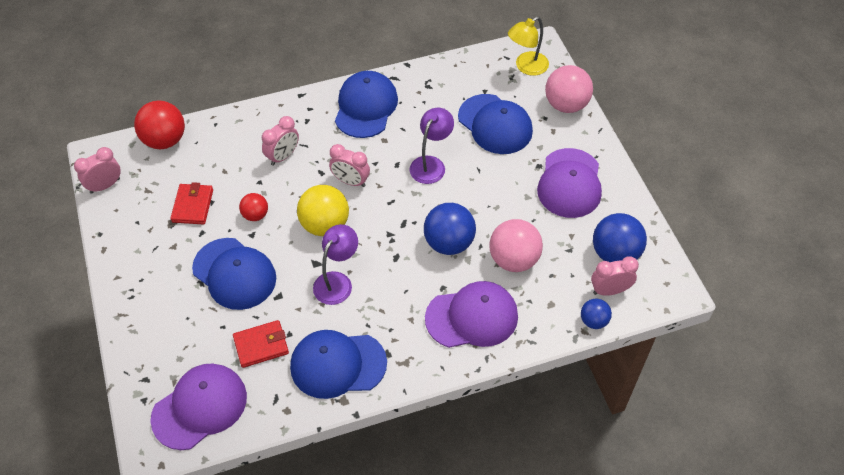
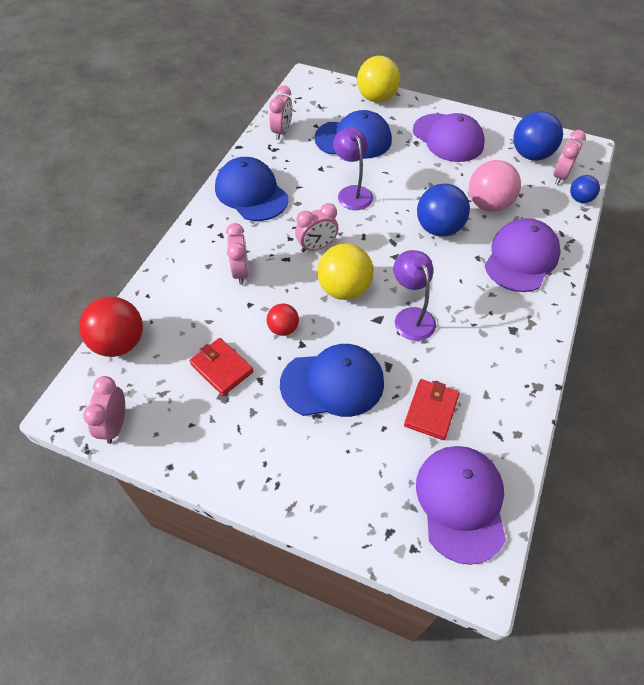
camera: 50 degrees left, 0 degrees up
blue cap [290,330,387,399] -> none
yellow lamp [508,16,549,76] -> none
pink ball [545,65,593,113] -> yellow ball [357,56,400,102]
none -> pink clock [269,85,292,140]

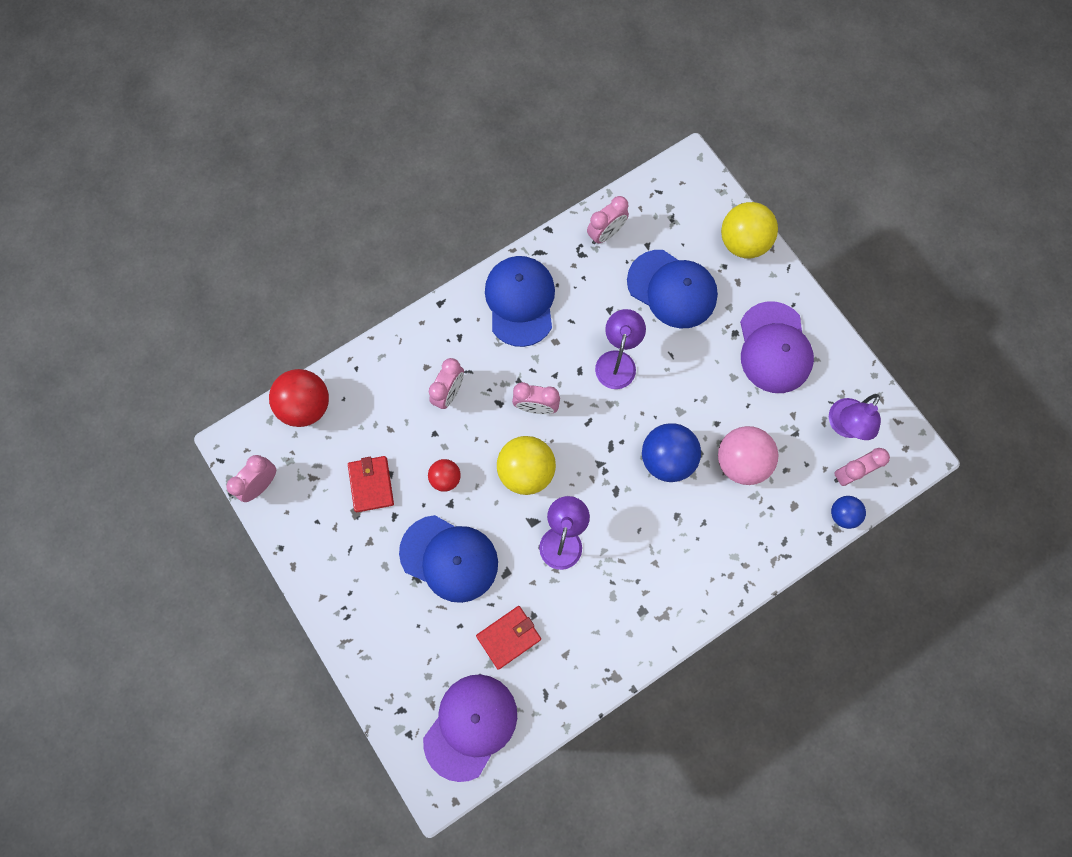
camera: 35 degrees right, 20 degrees up
purple cap [485,218,561,292] -> none
blue ball [513,111,563,161] -> purple lamp [829,394,881,440]

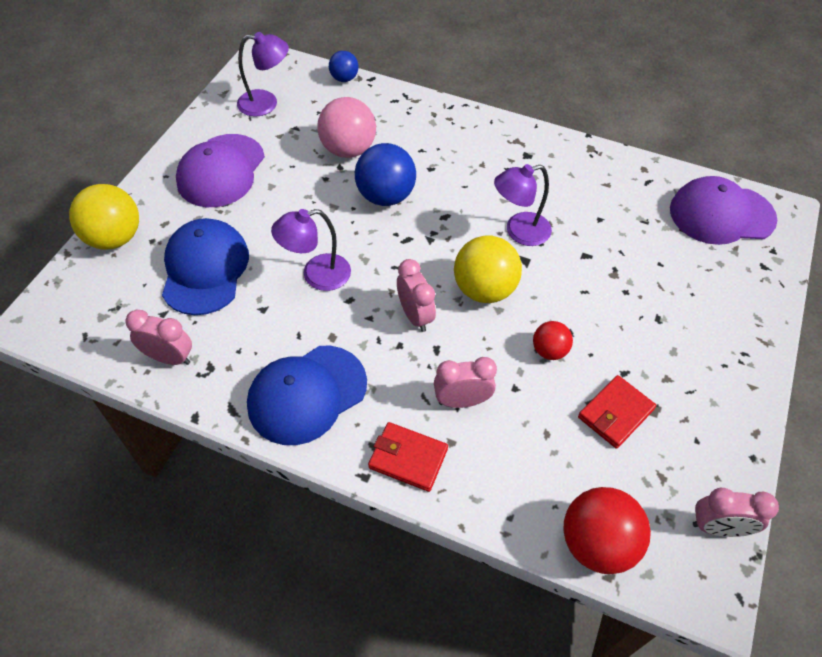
camera: 125 degrees left, 20 degrees down
blue cap [399,515,498,603] -> none
red wallet [476,606,541,670] -> red wallet moved to [368,422,448,492]
purple cap [740,301,814,393] -> purple cap turned 150 degrees clockwise [176,134,265,207]
pink clock [834,448,890,486] -> none

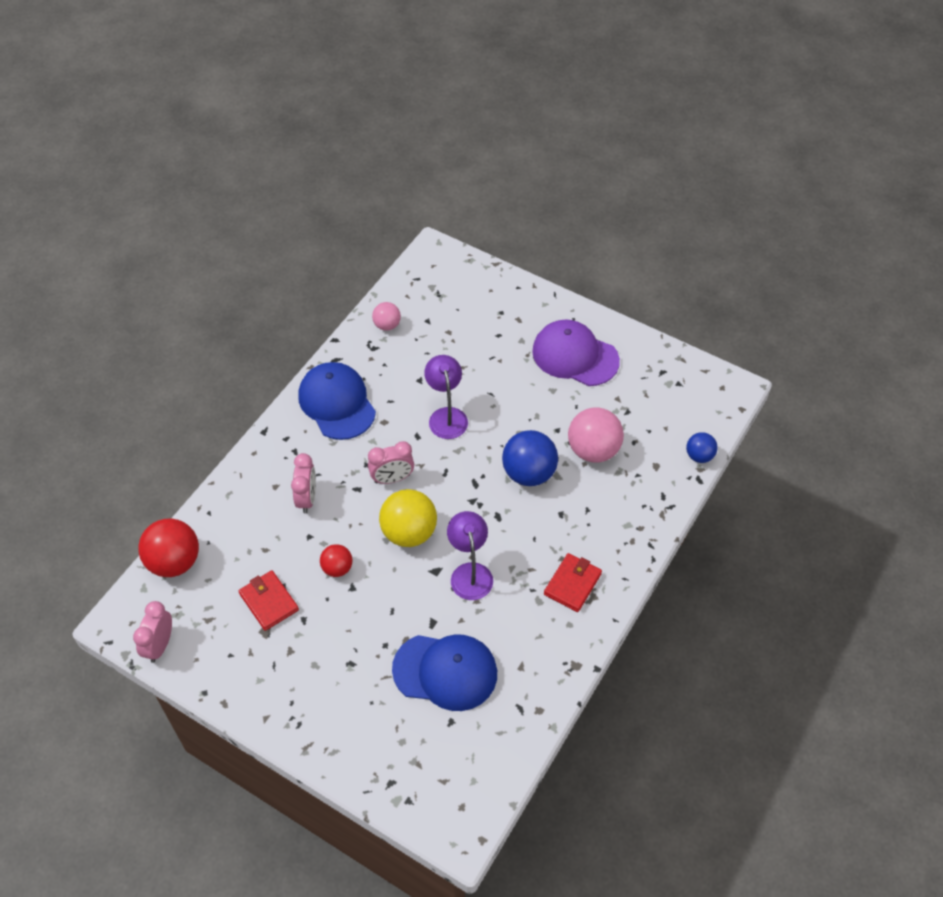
camera: 100 degrees right, 0 degrees up
yellow ball [69,184,139,250] -> none
pink clock [125,309,192,365] -> pink ball [372,302,401,331]
blue cap [162,218,249,315] -> blue cap moved to [392,634,497,711]
purple lamp [237,32,289,117] -> none
red wallet [368,422,448,492] -> red wallet moved to [544,553,602,612]
purple cap [670,176,777,245] -> none

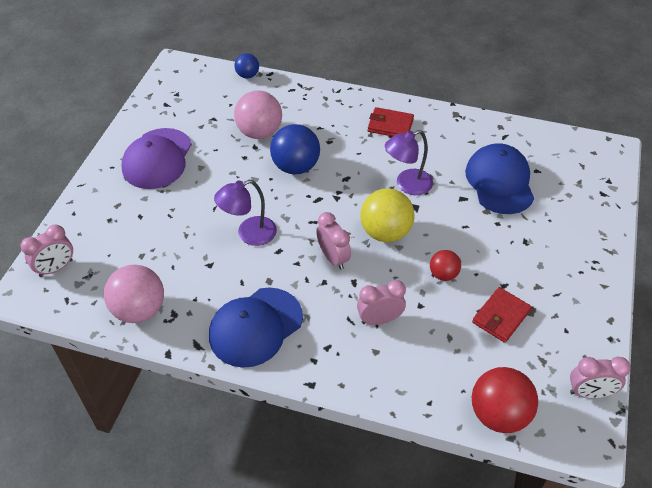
camera: 105 degrees left, 5 degrees down
pink ball [372,302,401,331] -> pink ball [104,264,164,323], size x1.79
none -> pink clock [21,224,73,277]

